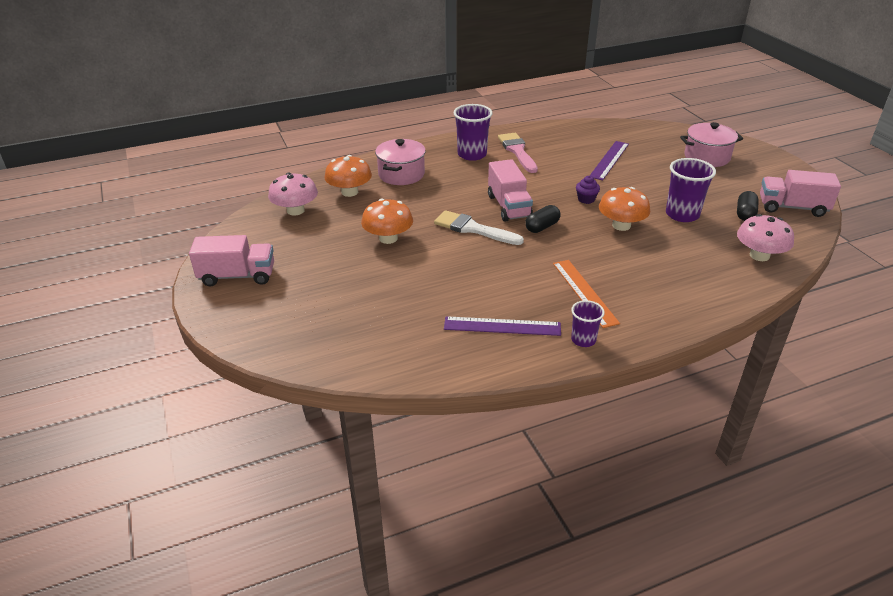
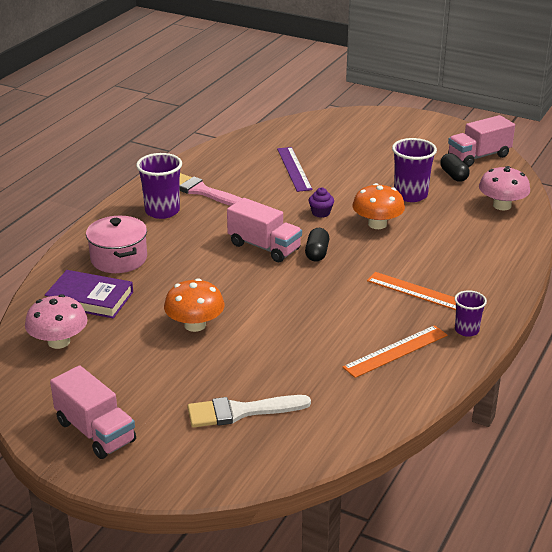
camera: 40 degrees left, 5 degrees down
pink truck [189,235,274,287] -> pink truck turned 90 degrees clockwise [50,365,136,459]
orange mushroom [325,155,372,197] -> purple book [45,270,133,318]
white brush [434,210,524,245] -> white brush moved to [187,395,311,428]
purple ruler [444,316,561,336] -> orange ruler [343,325,448,378]
pink pot [680,122,743,167] -> none

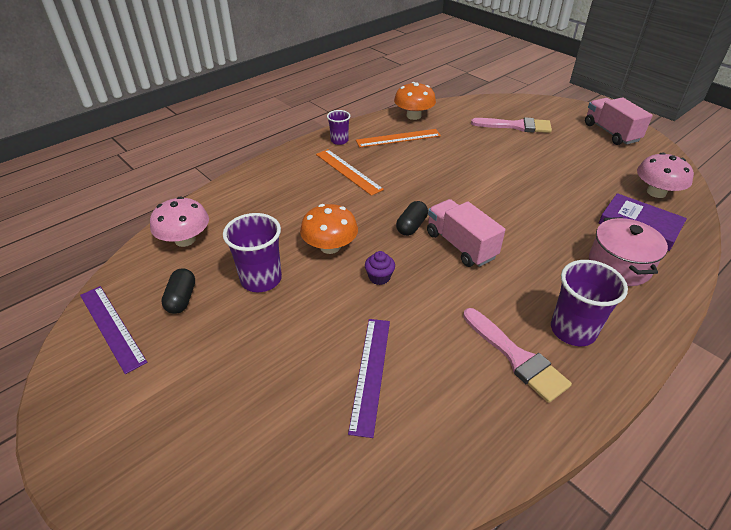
camera: 160 degrees left, 10 degrees up
orange mushroom [164,278,225,332] -> orange mushroom moved to [394,82,436,120]
white brush [187,395,311,428] -> pink brush [471,117,552,133]
pink truck [448,115,515,167] -> purple ruler [80,286,147,374]

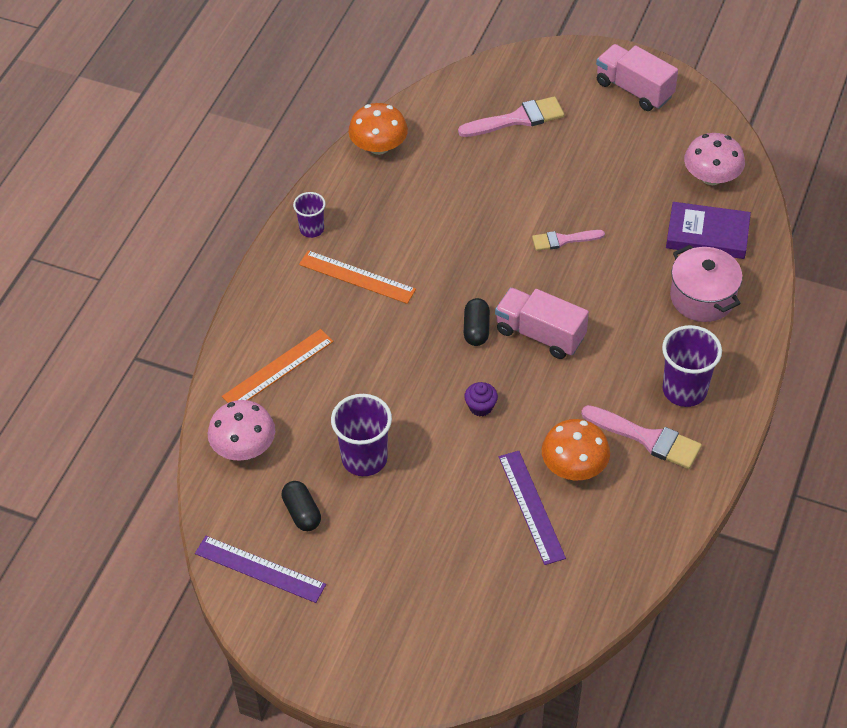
camera: 25 degrees left, 10 degrees up
orange mushroom [300,204,358,254] -> orange mushroom moved to [542,419,610,480]
orange ruler [356,129,441,148] -> orange ruler moved to [222,329,334,403]
none -> pink brush [532,230,605,251]

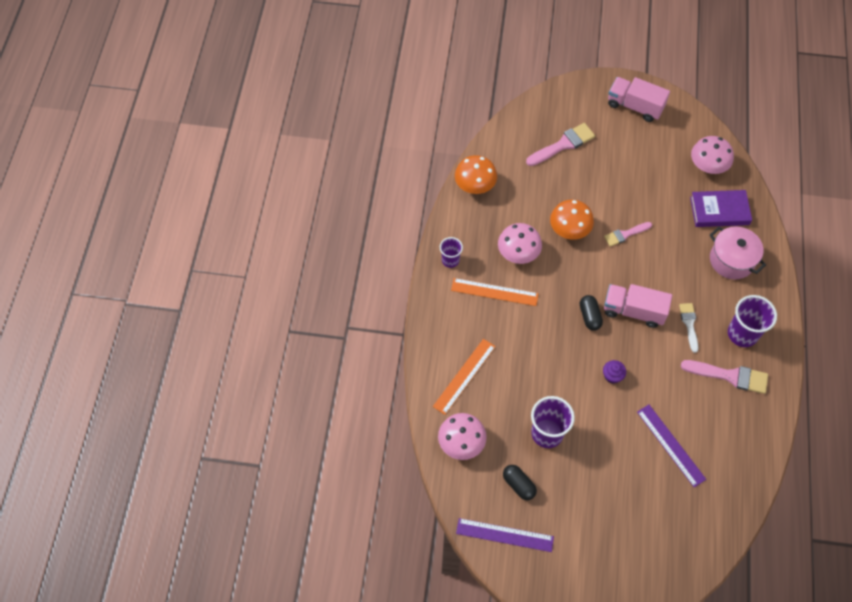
camera: 15 degrees left, 10 degrees up
orange mushroom [542,419,610,480] -> orange mushroom moved to [550,200,594,240]
none -> pink mushroom [498,223,542,264]
none -> white brush [679,303,698,353]

